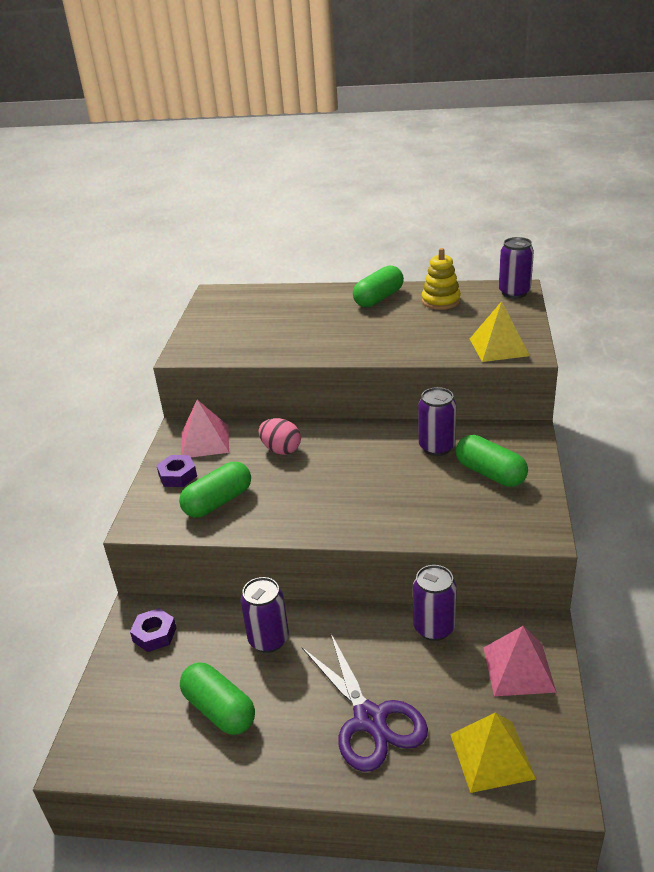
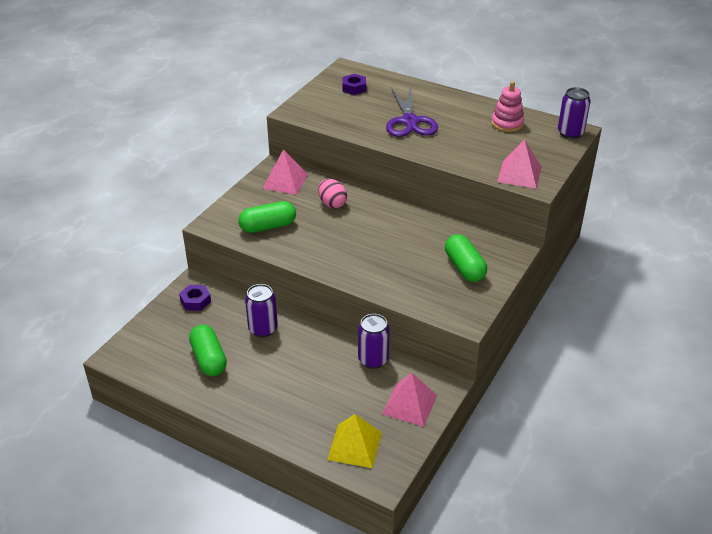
camera: 20 degrees right, 5 degrees up
purple nut [156,455,197,487] -> purple nut moved to [342,74,366,95]
purple scissors [302,634,428,772] -> purple scissors moved to [386,87,438,137]
green capsule [353,266,404,308] -> none
purple can [418,387,456,456] -> none
yellow stacking toy [422,248,461,310] -> pink stacking toy [491,81,524,132]
yellow pyramid [470,301,530,362] -> pink pyramid [497,139,541,189]

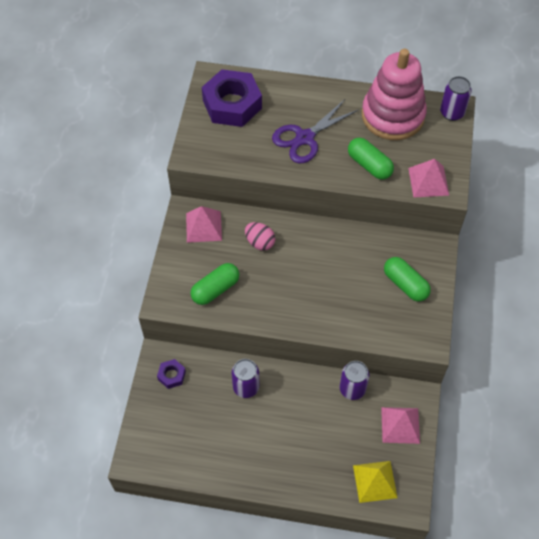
camera: 20 degrees left, 20 degrees up
green capsule [189,325,227,376] -> green capsule moved to [348,138,394,180]
purple nut [342,74,366,95] -> purple nut [202,69,262,127], size x2.22
purple scissors [386,87,438,137] -> purple scissors turned 75 degrees clockwise [272,99,358,163]
pink stacking toy [491,81,524,132] -> pink stacking toy [362,49,427,140], size x2.06

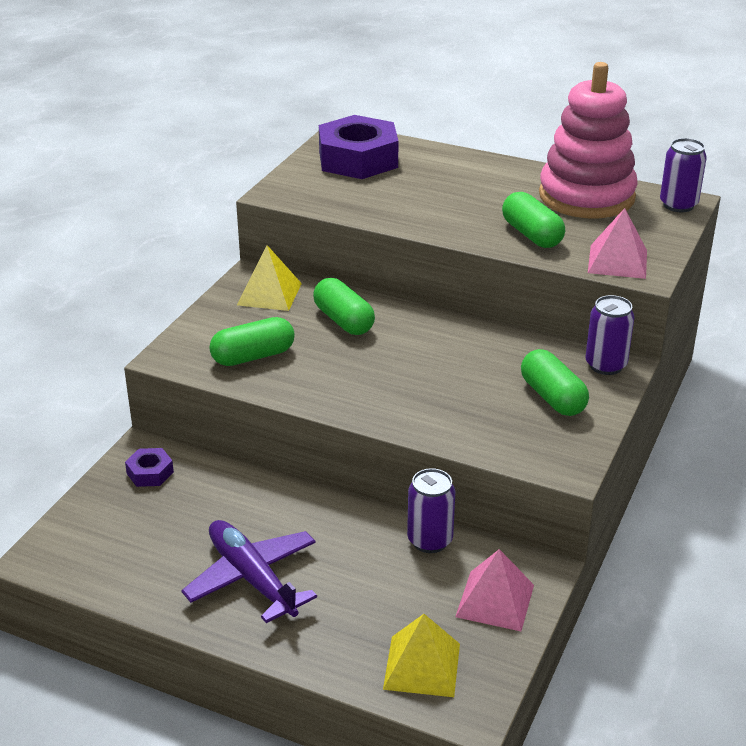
camera: 15 degrees right, 25 degrees down
pink pyramid [186,206,222,243] -> yellow pyramid [237,245,302,311]
purple can [232,359,259,398] -> purple can moved to [585,295,635,375]
pink egg [245,222,275,251] -> green capsule [313,278,375,335]
purple scissors [272,99,358,163] -> none
none -> purple plane [181,520,317,623]

